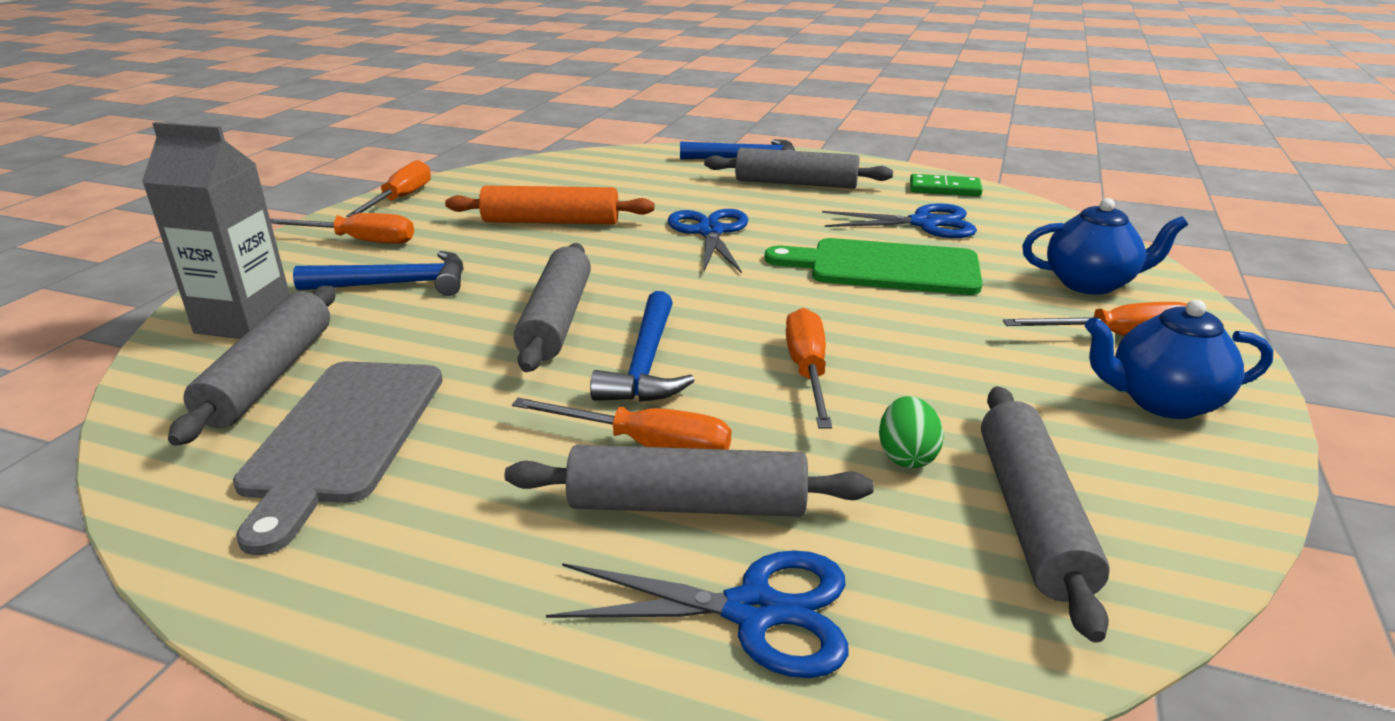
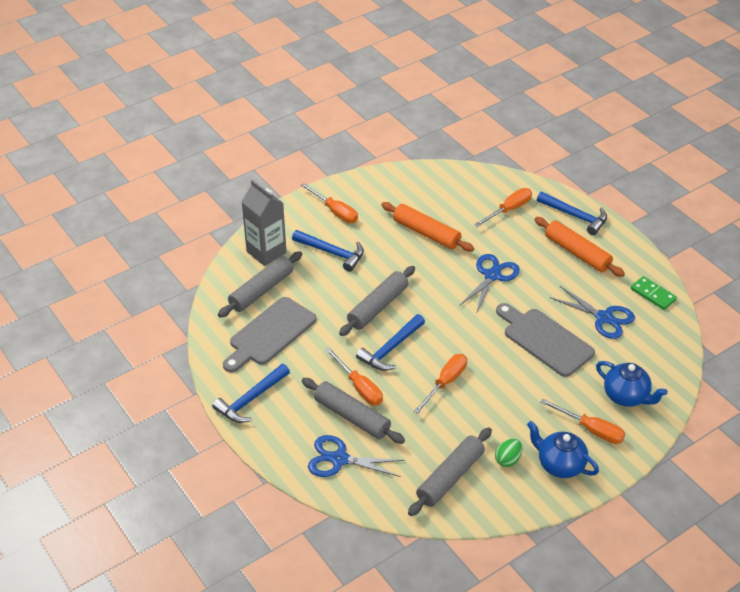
camera: 35 degrees right, 15 degrees up
orange screwdriver [346,160,431,217] -> orange screwdriver moved to [474,188,532,227]
blue scissors [546,550,848,678] -> blue scissors turned 150 degrees clockwise [308,435,405,477]
grey rolling pin [704,148,893,189] -> orange rolling pin [534,217,625,277]
green cutting board [765,238,983,295] -> grey cutting board [496,303,595,377]
green egg [879,396,944,468] -> green egg moved to [495,439,522,467]
none -> blue hammer [212,364,290,423]

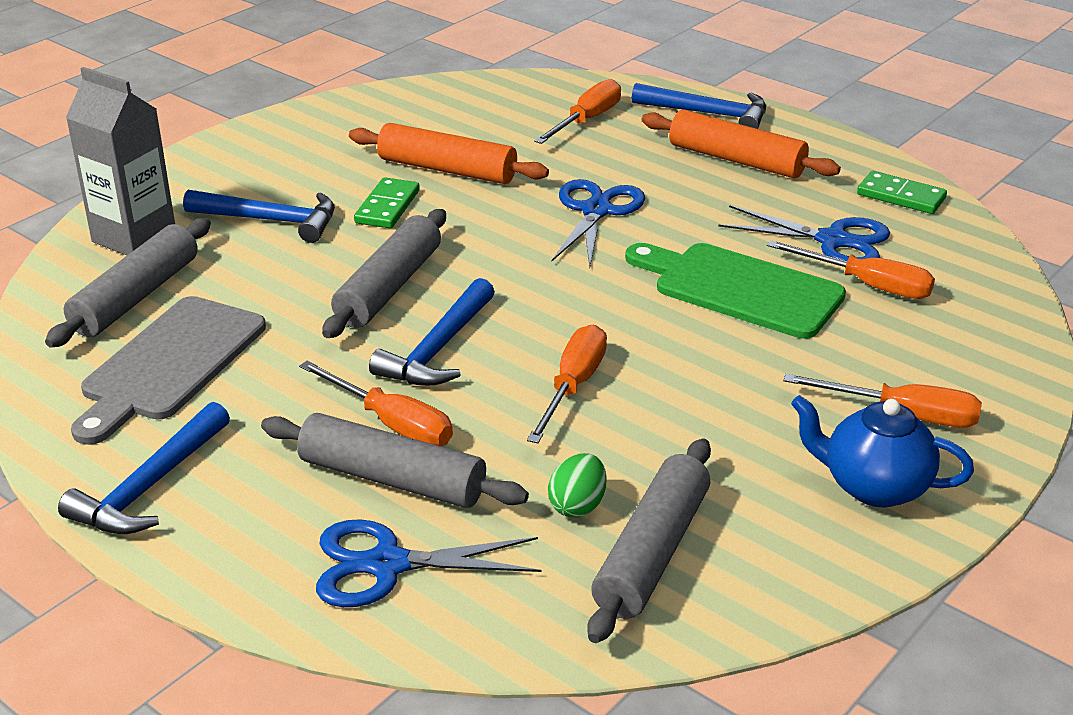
camera: 15 degrees left, 10 degrees down
orange screwdriver [301,183,358,223] -> orange screwdriver moved to [767,240,935,299]
green egg [495,439,522,467] -> green egg moved to [548,453,606,518]
grey cutting board [496,303,595,377] -> green cutting board [625,243,846,339]
blue teapot [596,361,668,407] -> none
none -> green domino [354,177,420,228]

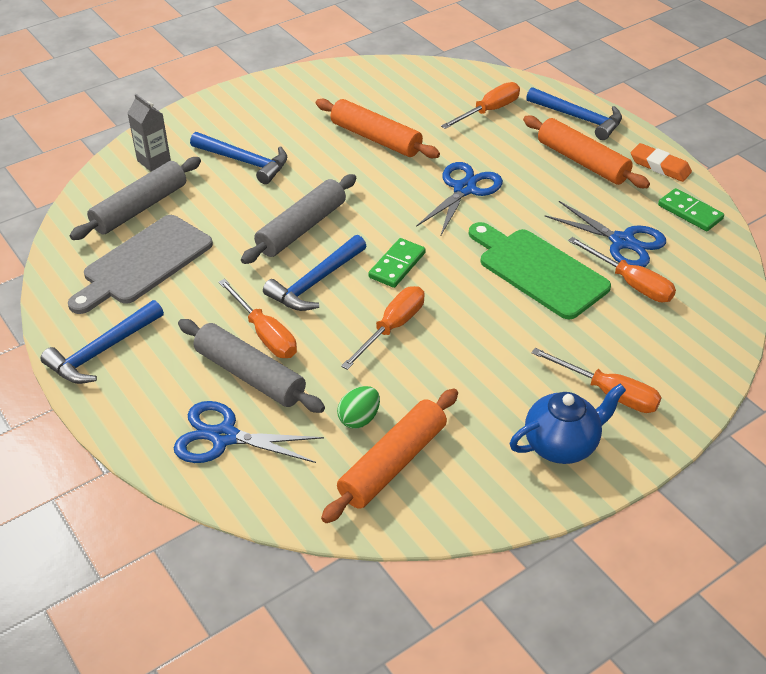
camera: 15 degrees right, 10 degrees up
grey carton [66,67,175,256] -> grey carton [128,94,171,171], size x0.62
green domino [354,177,420,228] -> green domino moved to [368,238,426,288]
grey rolling pin [588,438,711,643] -> orange rolling pin [321,389,458,523]
blue teapot [791,395,974,507] -> blue teapot turned 120 degrees clockwise [510,384,626,464]
none -> orange eraser [631,143,692,182]

